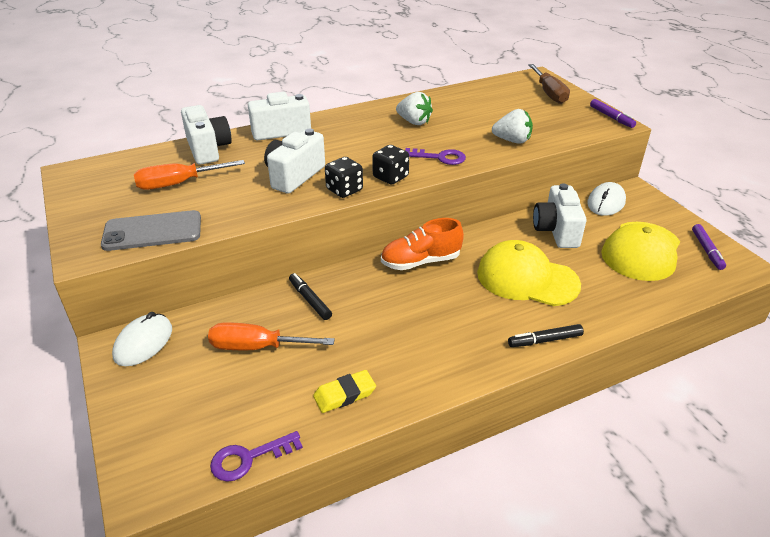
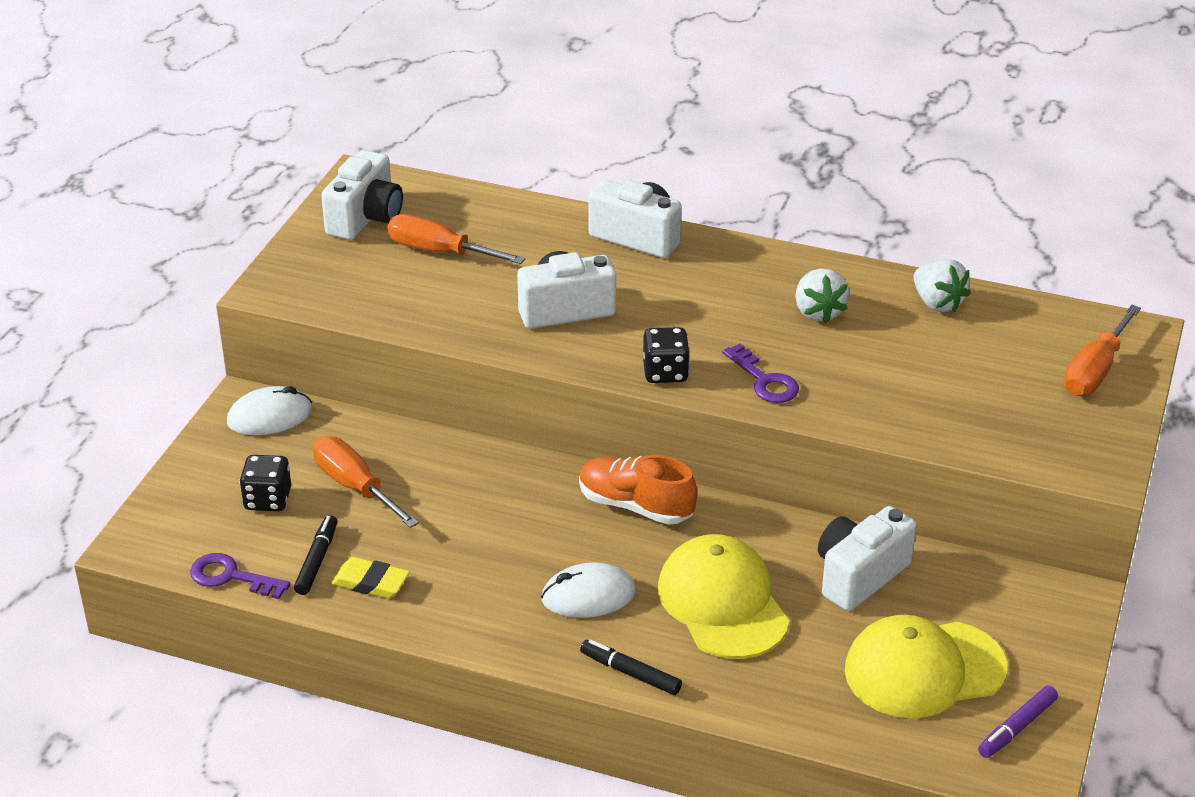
camera: 45 degrees right, 0 degrees up
grey phone [101,210,201,251] -> none
white camera [181,105,232,165] -> white camera moved to [321,150,403,240]
black marker [289,273,332,320] -> black marker moved to [294,515,337,595]
black dice [325,157,363,198] -> black dice moved to [239,455,291,511]
white strawberry [492,109,533,144] -> white strawberry moved to [914,259,971,312]
brown screwdriver [528,64,570,104] -> orange screwdriver [1064,305,1141,396]
white mouse [587,182,626,216] -> white mouse moved to [541,562,636,618]
purple marker [590,99,636,128] -> none

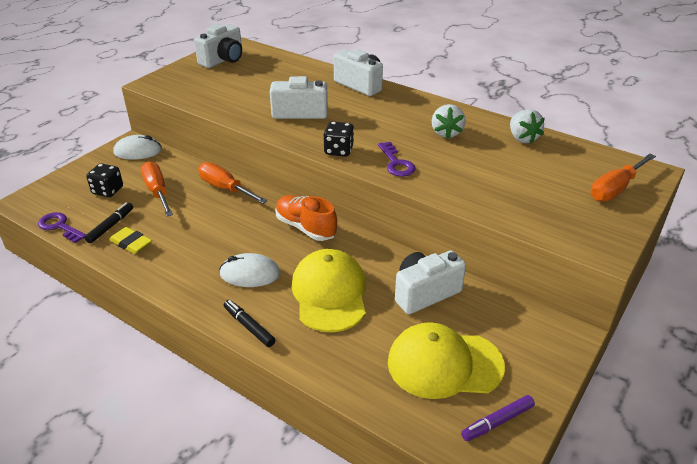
camera: 15 degrees right, 0 degrees up
orange screwdriver [387,214,525,264] -> orange screwdriver moved to [198,162,268,204]

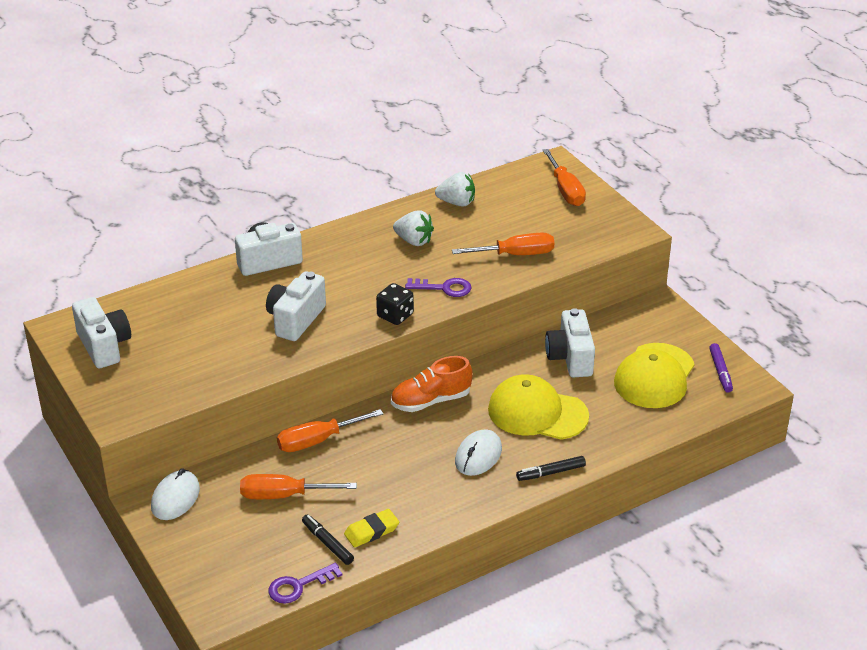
camera: 65 degrees left, 0 degrees up
black dice [86,163,123,197] -> none
none -> orange screwdriver [452,232,554,255]

